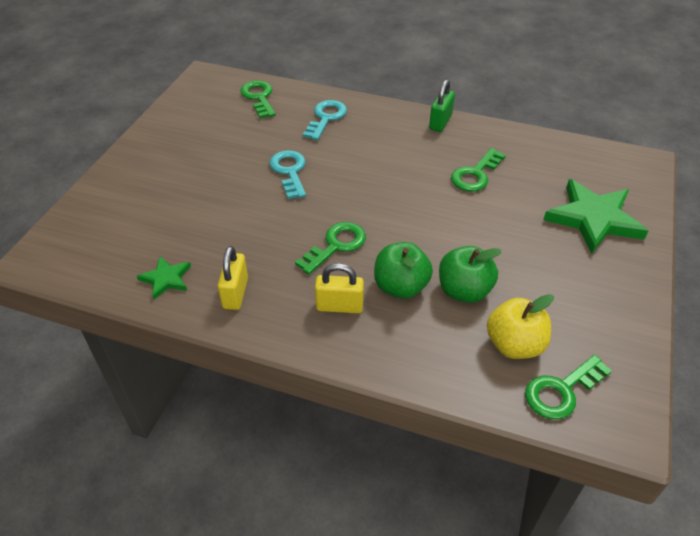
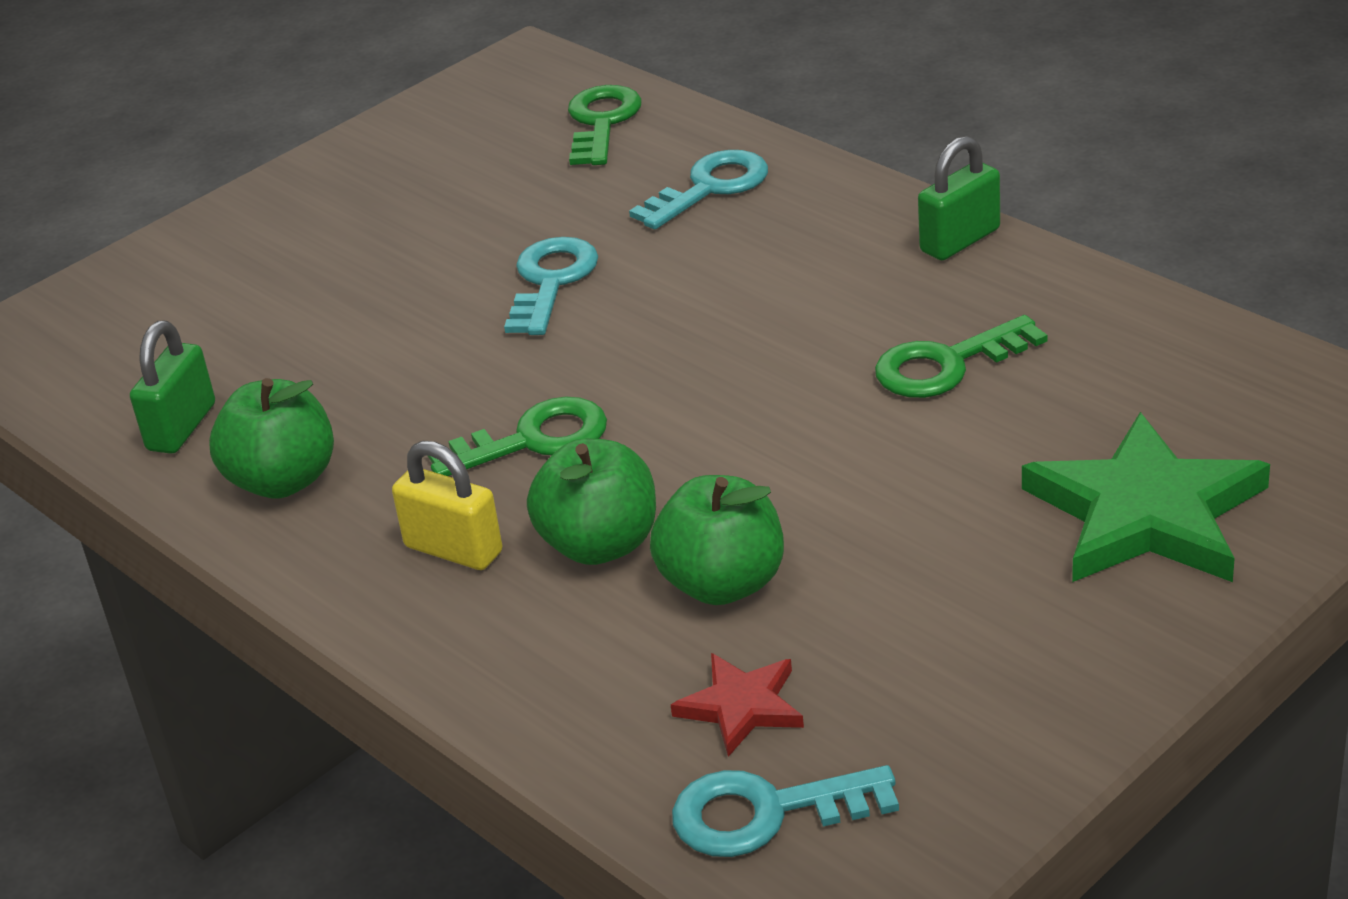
camera: 30 degrees right, 10 degrees down
green star [137,256,191,300] -> green padlock [130,321,215,454]
yellow padlock [218,246,248,310] -> green apple [209,378,334,499]
yellow apple [487,294,554,359] -> red star [671,653,804,757]
green key [525,355,612,419] -> turquoise key [672,765,899,857]

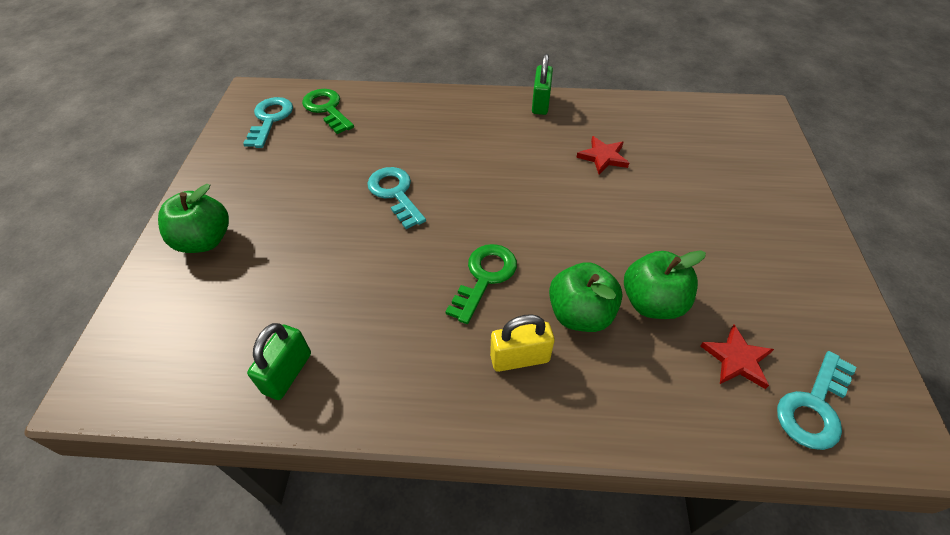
camera: 45 degrees left, 15 degrees up
green padlock [130,321,215,454] -> green padlock turned 45 degrees clockwise [247,323,311,400]
green apple [209,378,334,499] -> green apple moved to [158,184,229,253]
turquoise key [629,150,768,229] -> turquoise key moved to [243,97,293,148]
green key [875,315,1048,398] -> red star [576,136,629,174]
green star [1022,412,1270,582] -> none

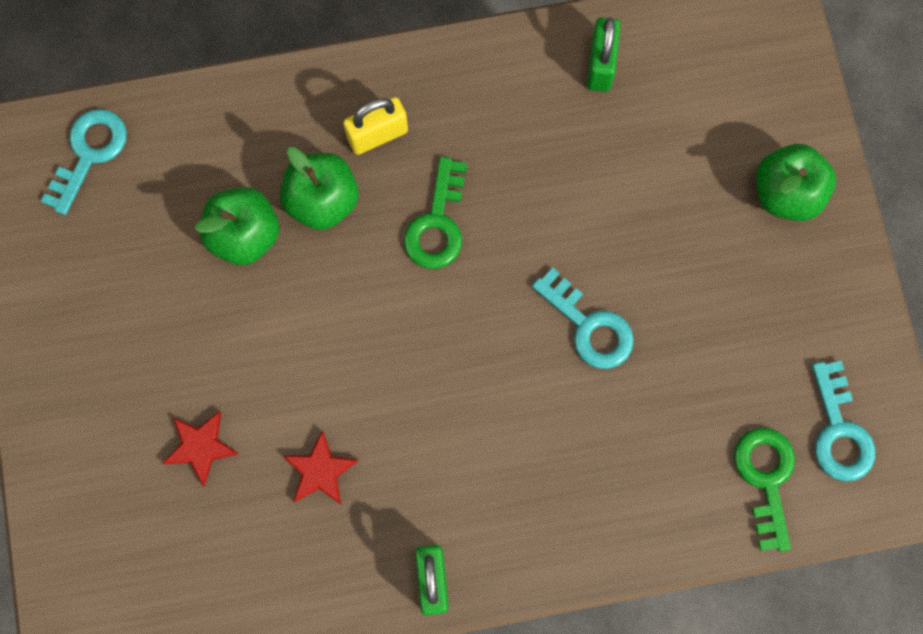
camera: 165 degrees right, 25 degrees up
green key [302,89,354,134] -> green key turned 135 degrees counterclockwise [734,428,795,551]
red star [700,325,774,389] -> red star moved to [162,411,239,487]

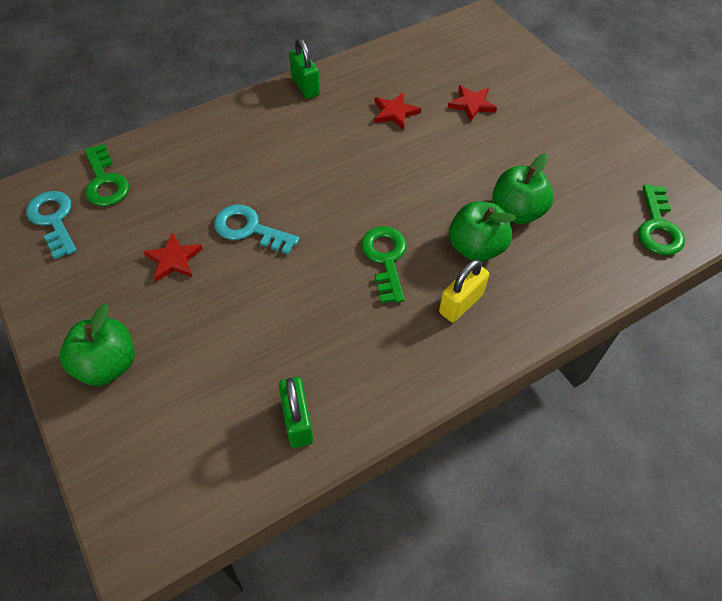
camera: 160 degrees right, 20 degrees down
turquoise key [41,109,127,215] -> green key [638,185,685,255]
none -> red star [144,232,203,282]

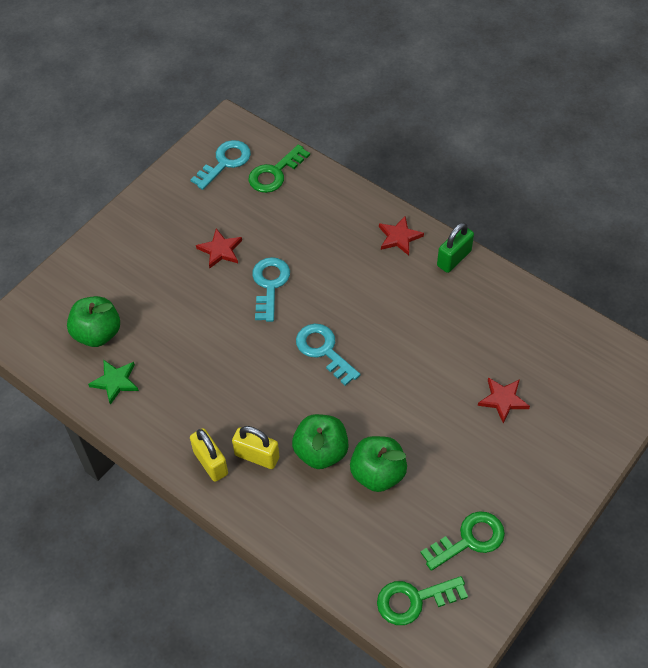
camera: 70 degrees right, 0 degrees up
green apple [60,304,135,386] -> green apple moved to [67,296,120,347]
green padlock [279,377,313,448] -> green star [88,359,139,405]
green key [361,226,407,303] -> green key moved to [420,511,505,571]
red star [375,92,421,130] -> red star moved to [379,216,424,256]
none -> yellow padlock [190,428,228,482]
none -> turquoise key [296,324,360,386]

